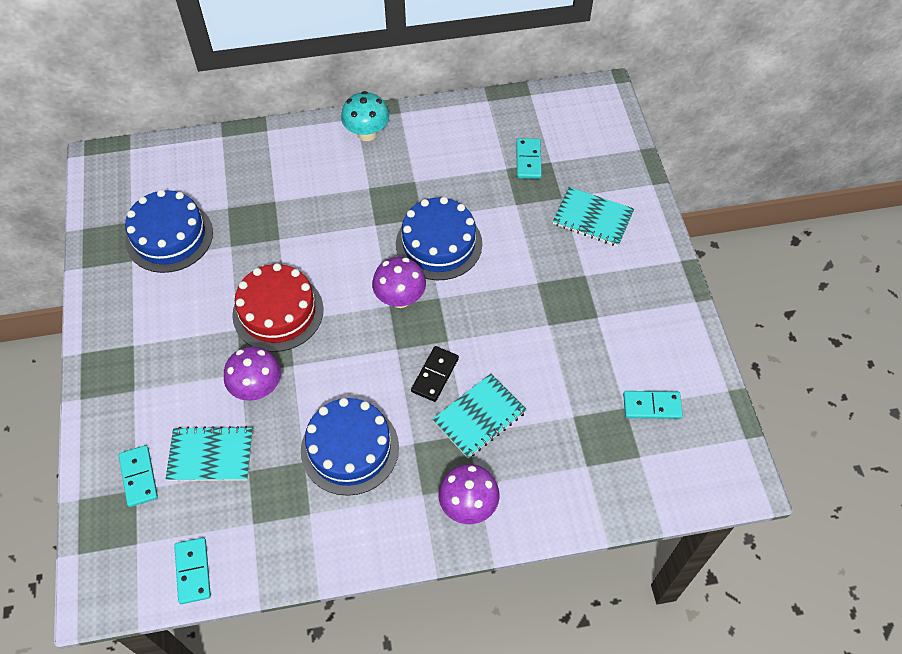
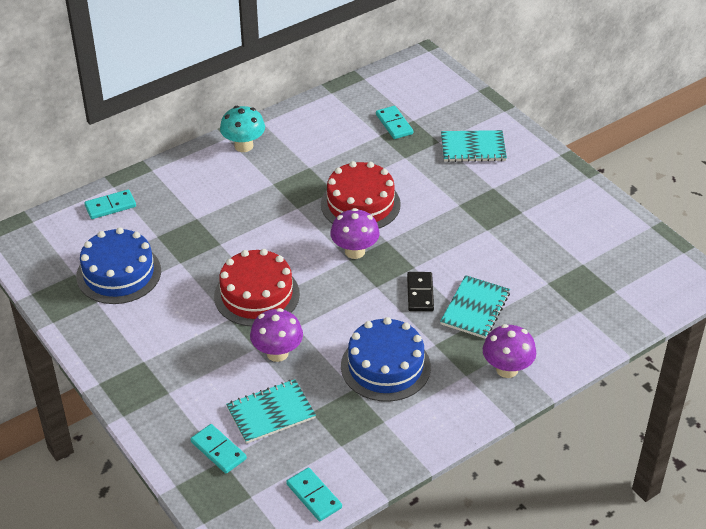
camera: 25 degrees left, 15 degrees down
blue cake [396,197,482,280] -> red cake [321,161,401,229]
turquoise domino [623,391,683,419] -> turquoise domino moved to [84,189,136,219]

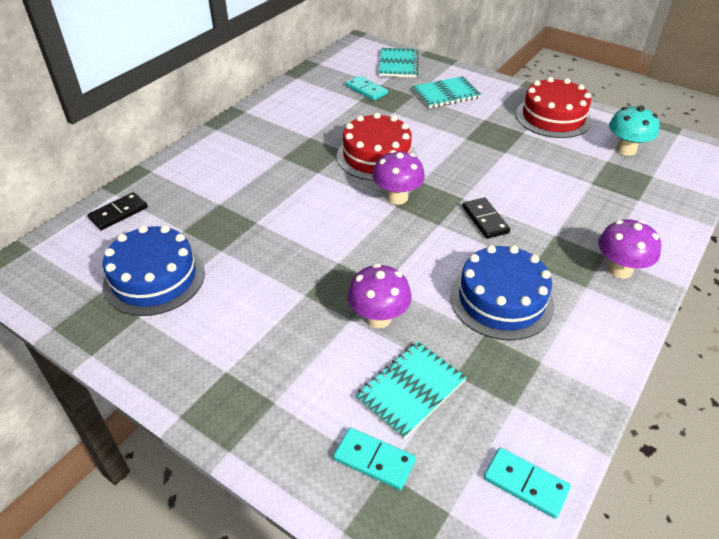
camera: 20 degrees left, 0 degrees up
turquoise domino [84,189,136,219] -> black domino [87,192,148,230]
red cake [214,249,300,327] -> red cake moved to [516,77,592,138]
turquoise mushroom [220,106,265,152] -> turquoise mushroom moved to [609,105,660,156]
turquoise notebook [440,275,510,339] -> turquoise notebook moved to [379,48,419,77]

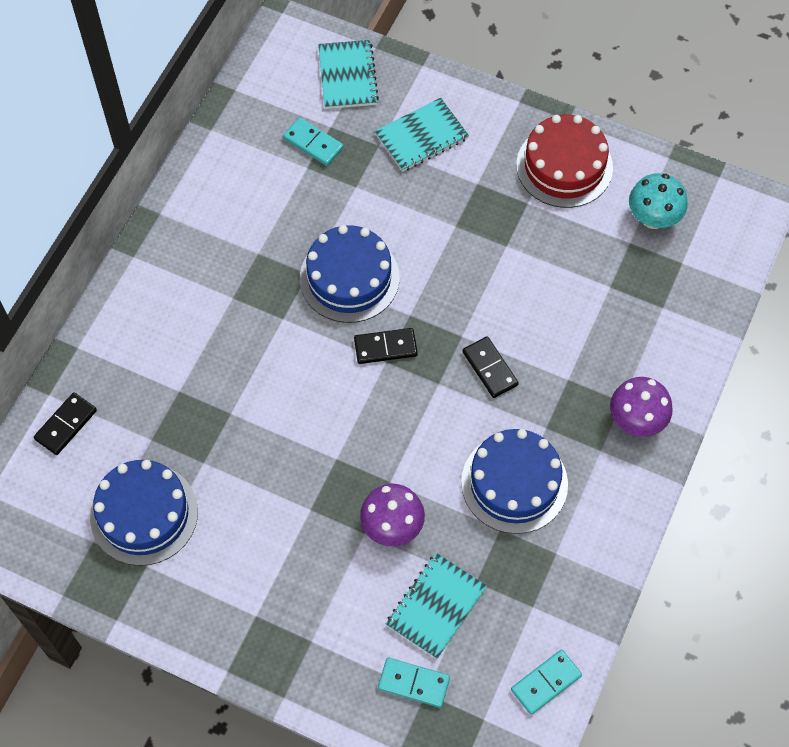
camera: 10 degrees left, 20 degrees up
red cake [337,113,417,181] -> blue cake [300,225,400,323]
purple mushroom [372,150,425,205] -> black domino [354,328,418,364]
turquoise domino [484,447,571,519] -> turquoise domino turned 60 degrees counterclockwise [511,650,582,715]

